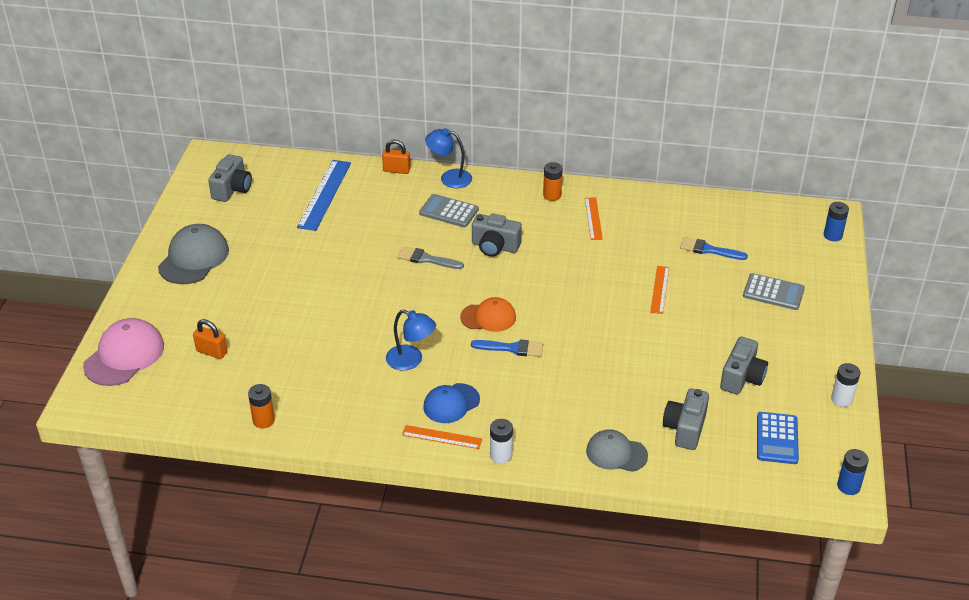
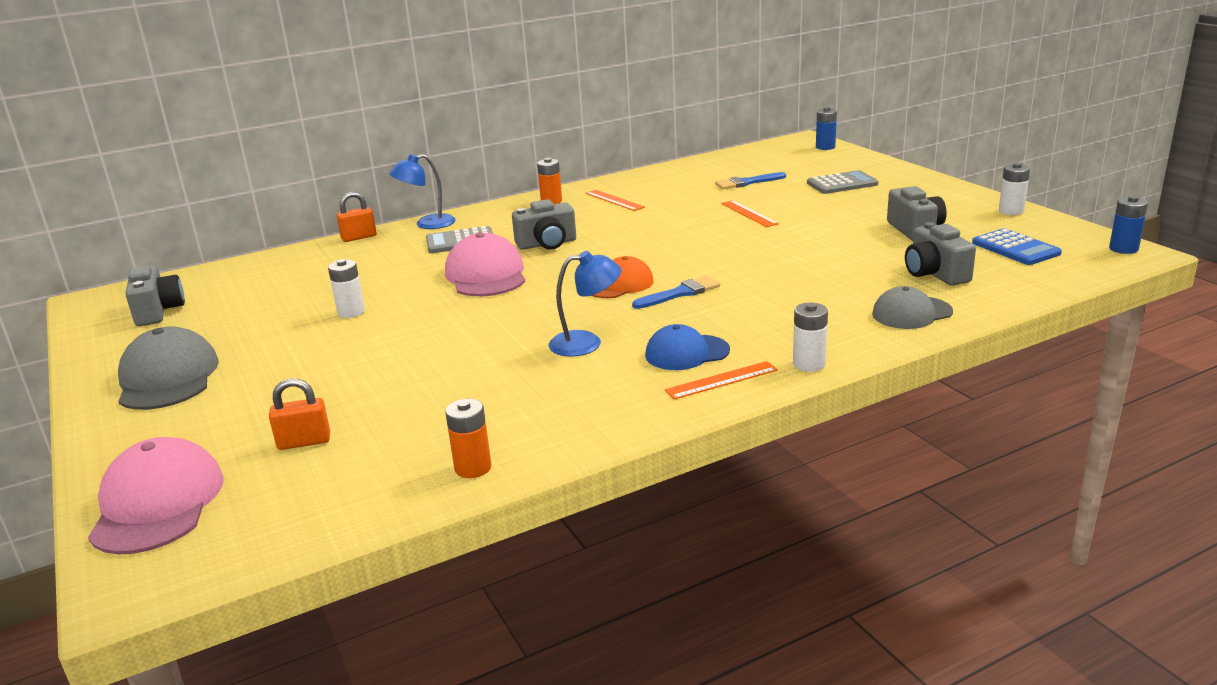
camera: 35 degrees left, 15 degrees down
blue ruler [297,160,351,231] -> none
grey brush [398,246,464,269] -> pink cap [445,232,525,296]
blue cap [423,383,480,423] -> blue cap turned 60 degrees clockwise [645,324,730,370]
none -> white battery [328,259,365,318]

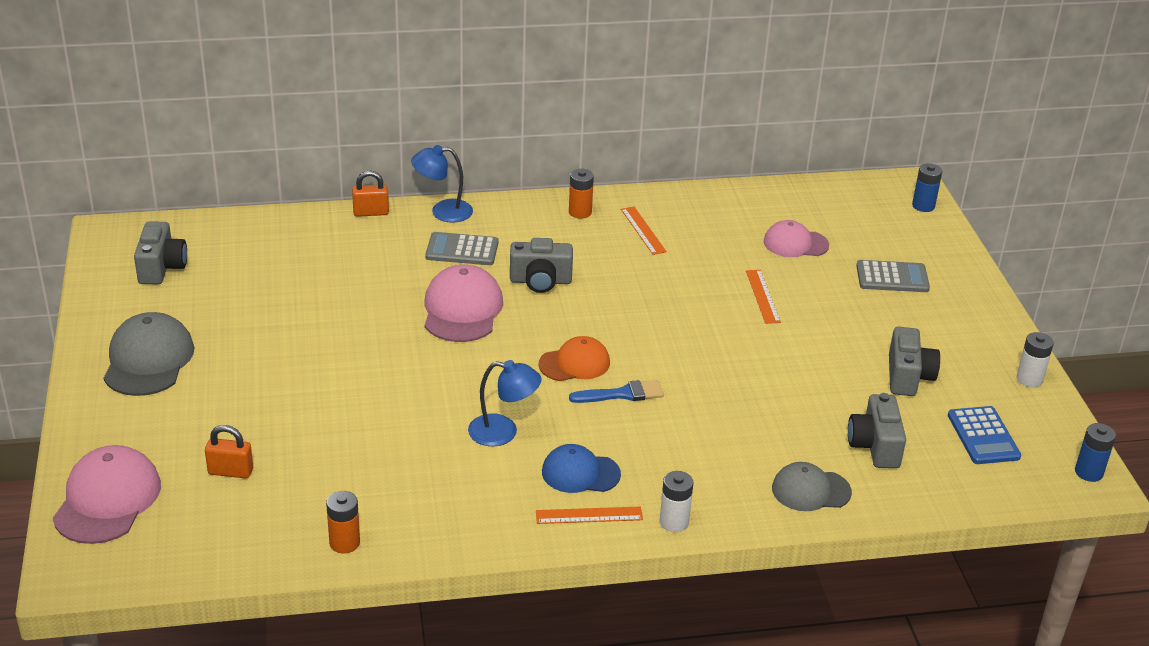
camera: 15 degrees right, 10 degrees up
white battery [328,259,365,318] -> none
blue brush [715,172,786,189] -> pink cap [764,220,829,257]

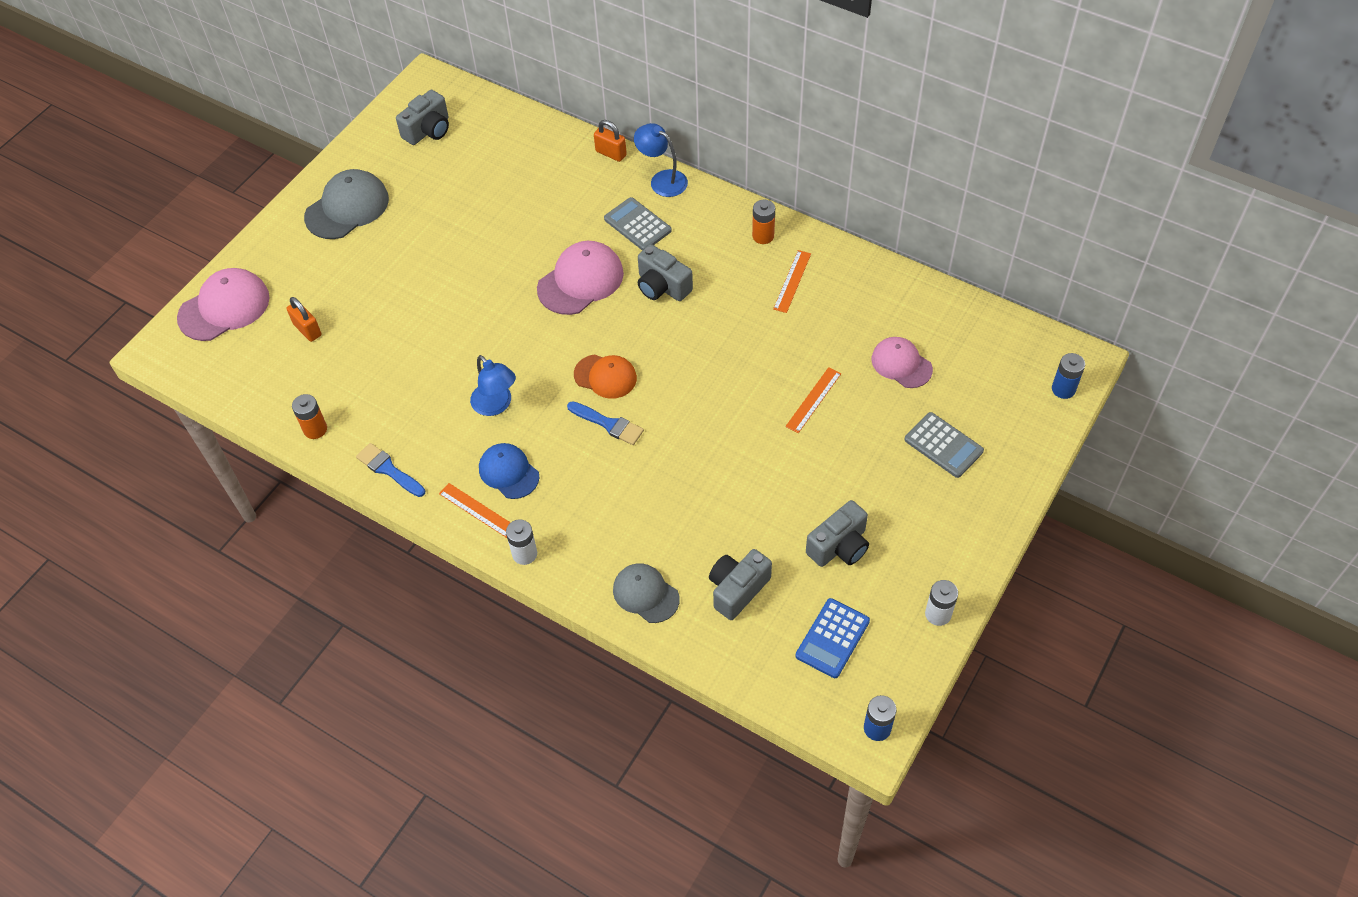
camera: 45 degrees right, 20 degrees up
none -> blue brush [356,443,425,497]

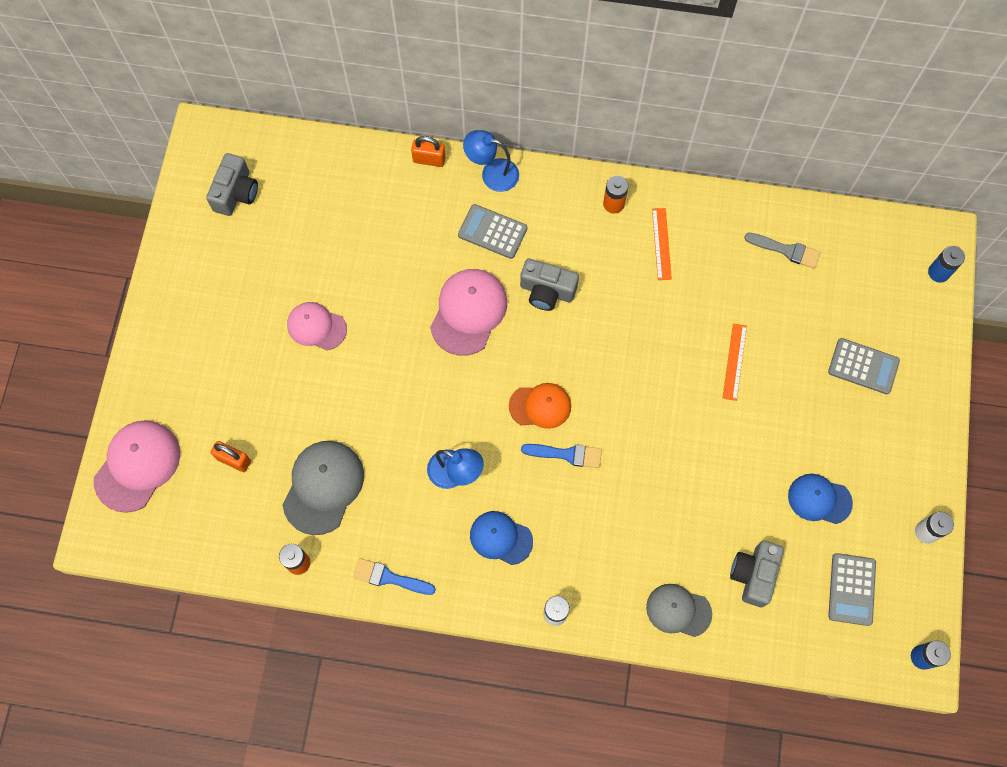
camera: 25 degrees left, 15 degrees up
grey cap [304,169,389,239] -> grey cap moved to [282,441,364,535]
orange ruler [439,483,511,538] -> none
blue calculator [795,598,870,678] -> grey calculator [828,553,876,626]
grey camera [806,500,869,567] -> blue cap [788,474,853,524]
pink cap [871,337,933,388] -> pink cap moved to [287,302,347,350]
none -> grey brush [744,232,821,269]

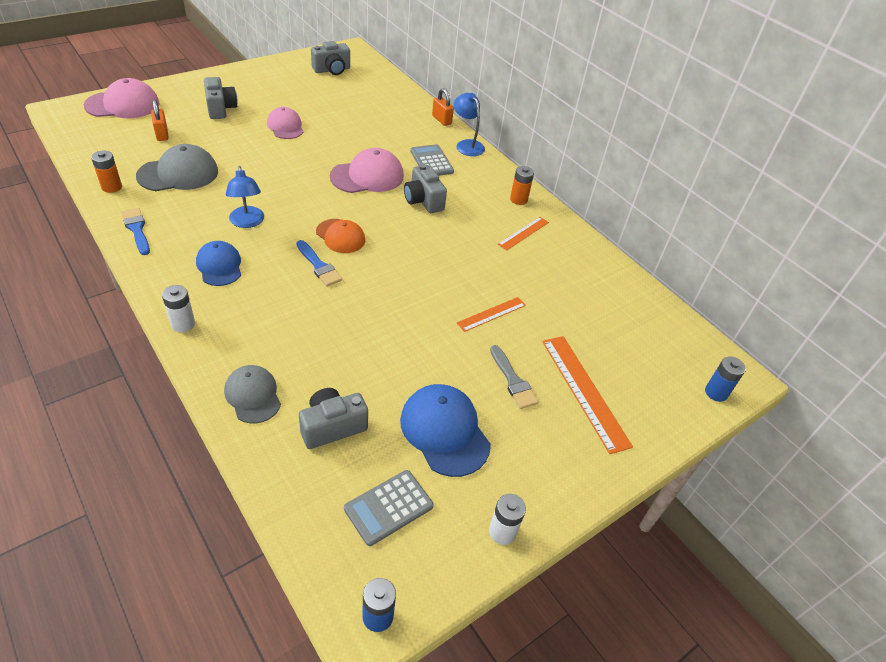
camera: 40 degrees right, 25 degrees down
grey brush [744,232,821,269] -> grey brush moved to [490,345,539,409]
blue cap [788,474,853,524] -> blue cap [400,384,491,477], size x1.52
grey calculator [828,338,900,394] -> orange ruler [542,336,633,454]
none -> grey camera [204,77,238,119]

